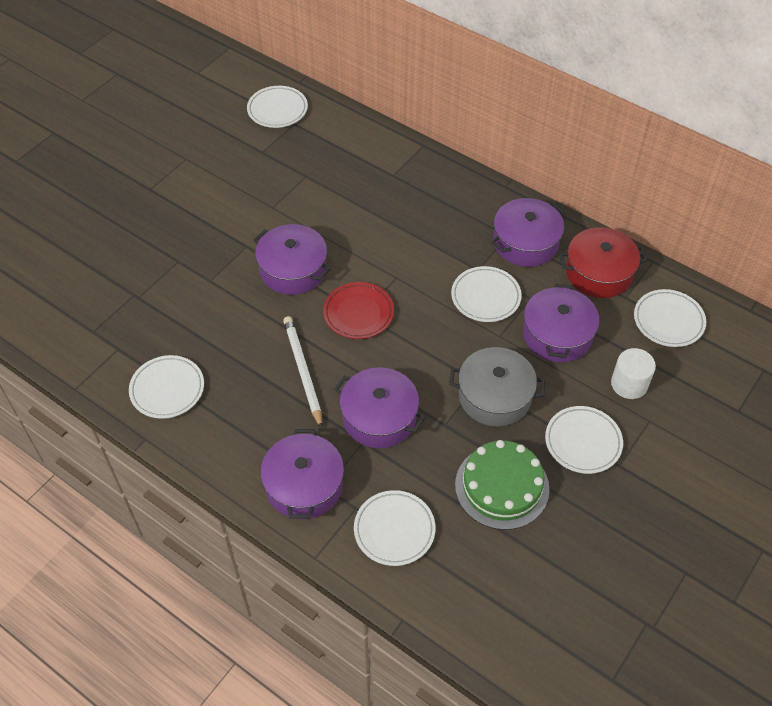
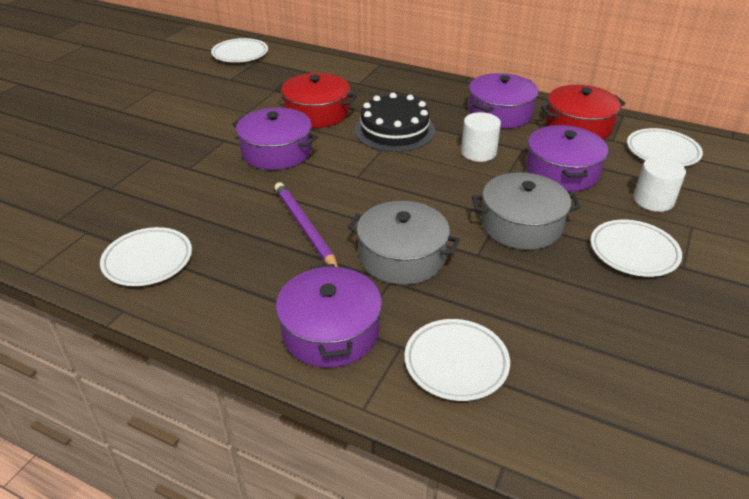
camera: 10 degrees left, 15 degrees down
white pencil [283,316,322,429] -> purple pencil [275,182,338,267]
red plate [323,282,394,339] -> none
purple pot [334,367,425,448] -> grey pot [348,201,460,285]
white plate [451,266,522,322] -> white cylinder [461,112,501,162]
green cake [455,440,549,530] -> none
none -> red pot [275,73,357,128]
none -> black cake [355,93,435,152]

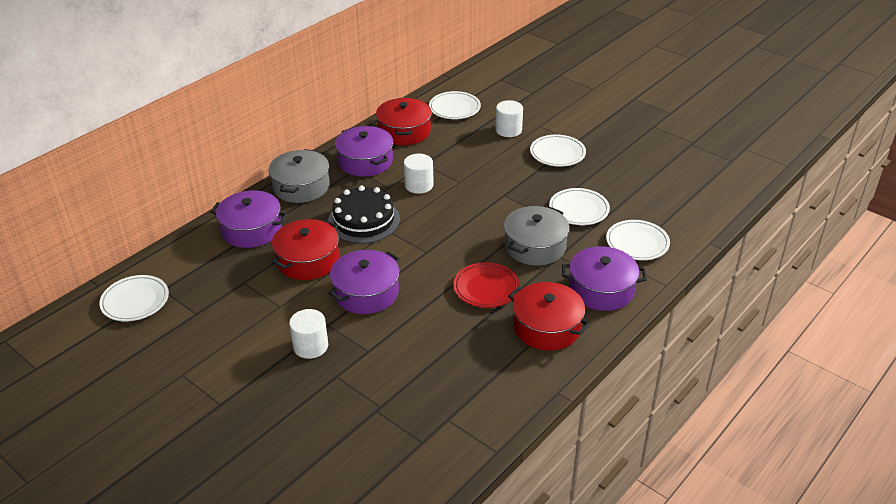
camera: 75 degrees left, 0 degrees up
white plate [100,227,192,286] -> white plate moved to [549,188,610,225]
purple pencil [275,182,338,267] -> red plate [453,262,520,308]
grey pot [472,173,581,250] -> grey pot moved to [268,149,330,203]
purple pot [526,125,608,192] -> purple pot moved to [210,190,288,248]
none -> white cylinder [289,309,328,359]
none -> red pot [508,282,590,351]

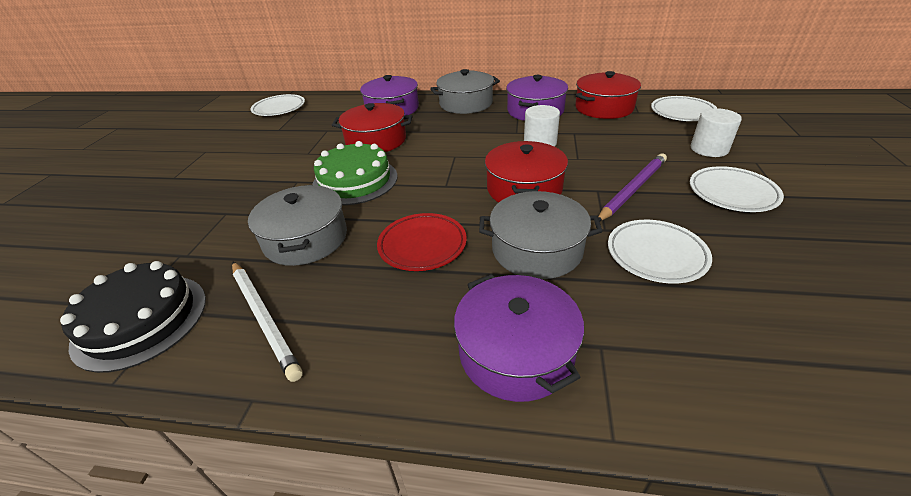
camera: 60 degrees right, 0 degrees up
white cylinder [289,309,328,359] -> none
black cake [328,186,400,243] -> black cake moved to [60,261,206,373]
purple pot [329,250,400,314] -> green cake [312,141,398,205]
red pot [508,282,590,351] -> red pot moved to [485,141,568,202]
white plate [606,220,670,260] -> none
none -> white pencil [232,262,303,382]
none -> grey pot [248,185,347,266]
none -> purple pencil [598,154,667,221]

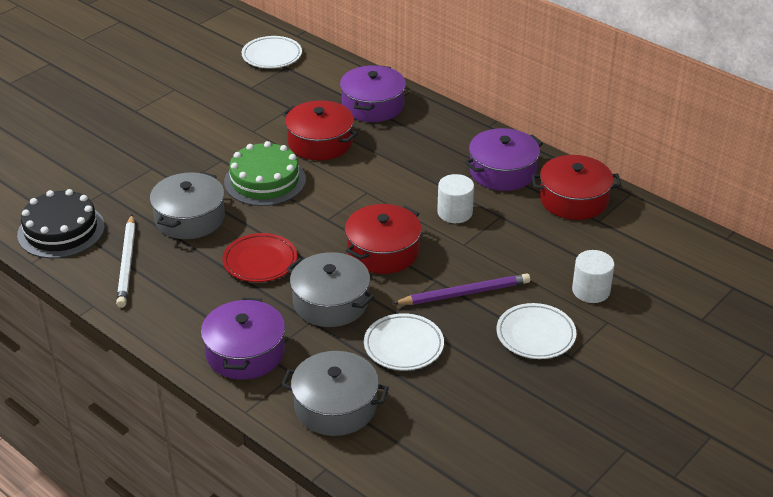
camera: 30 degrees right, 0 degrees up
grey pot [430,69,500,114] -> grey pot moved to [281,351,389,436]
white plate [651,96,717,121] -> none

